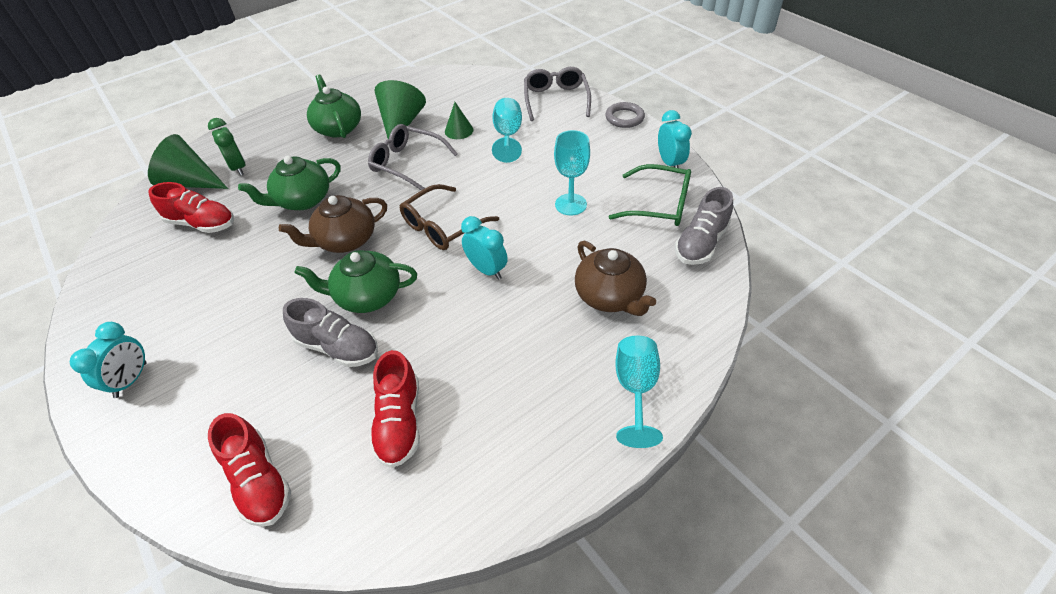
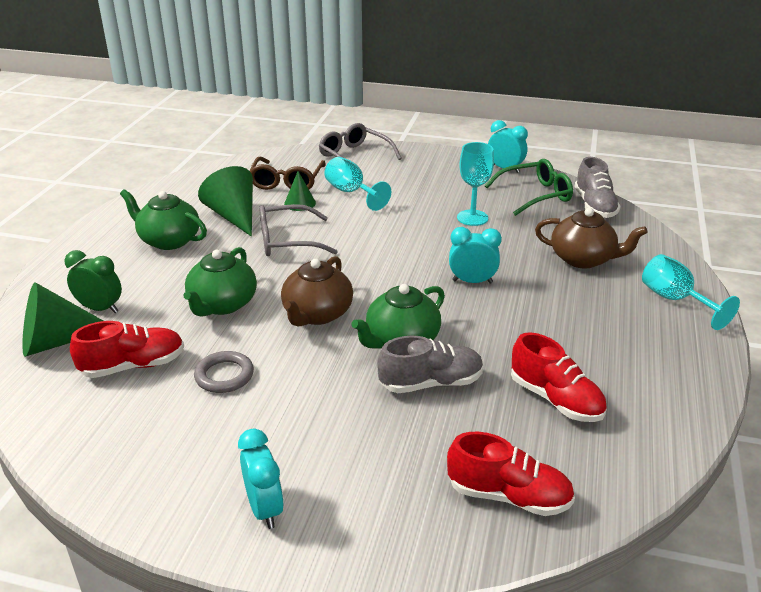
camera: 40 degrees left, 15 degrees down
brown glasses [400,184,499,250] -> brown glasses moved to [249,157,325,190]
grey ring [605,102,645,128] -> grey ring moved to [194,351,254,393]

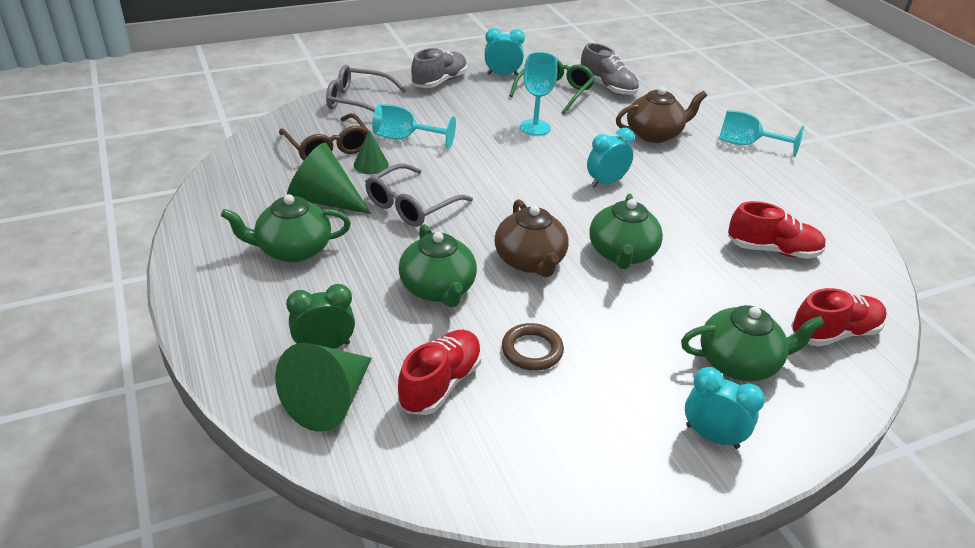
camera: 40 degrees left, 5 degrees up
grey ring [194,351,254,393] -> brown ring [502,323,564,371]
grey shoe [377,336,484,393] -> grey shoe moved to [411,48,467,88]
none -> green teapot [681,305,825,381]

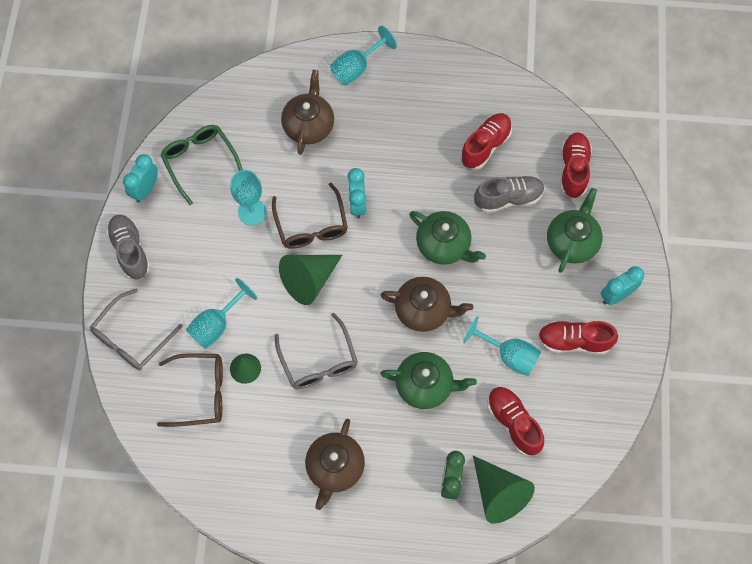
camera: 60 degrees left, 30 degrees up
green teapot [221,194,351,262] -> brown teapot [305,419,365,510]
green cone [287,142,371,214] -> green cone moved to [279,255,342,305]
brown ring [502,323,564,371] -> turquoise goblet [463,316,542,376]
grey shoe [581,43,639,96] -> grey shoe moved to [474,175,545,213]
none -> brown glasses [272,183,348,249]
none -> red shoe [538,321,618,355]

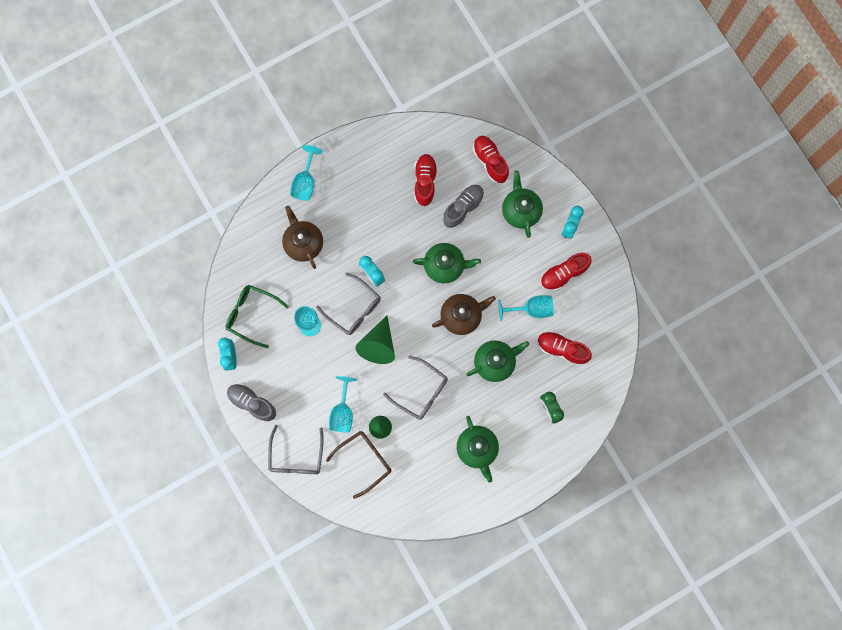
camera: 35 degrees left, 10 degrees up
brown glasses [272,183,348,249] -> grey glasses [316,273,381,335]
brown teapot [305,419,365,510] -> green teapot [457,416,499,483]
green cone [473,456,535,524] -> none

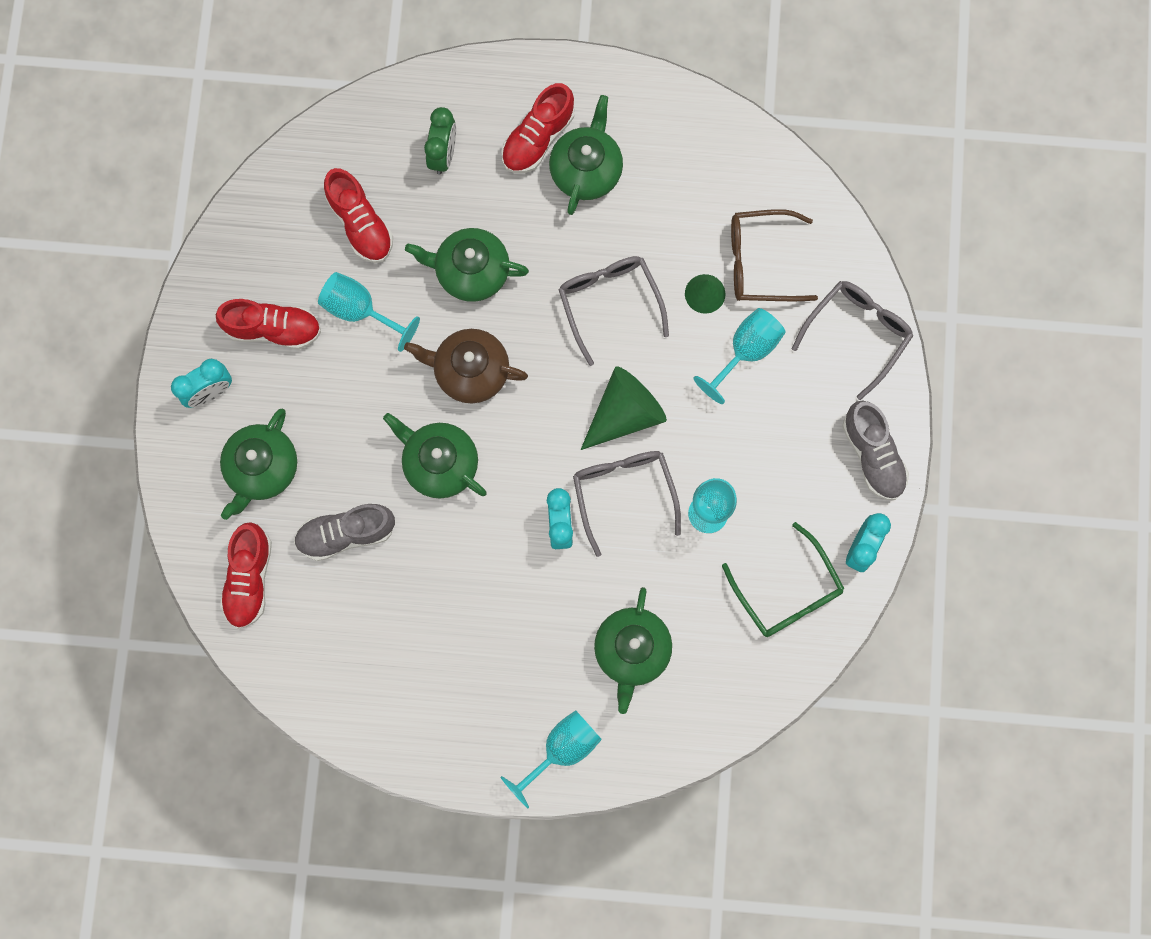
camera: 145 degrees left, 0 degrees up
brown teapot [282,206,323,269] -> green teapot [594,587,672,714]
red shoe [414,154,437,206] -> red shoe moved to [501,83,574,173]

